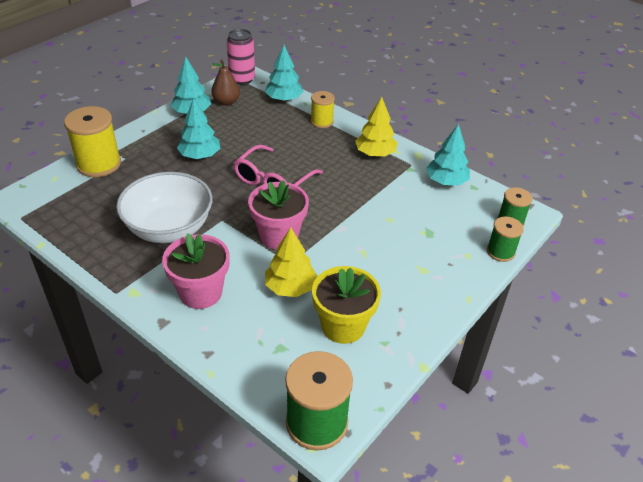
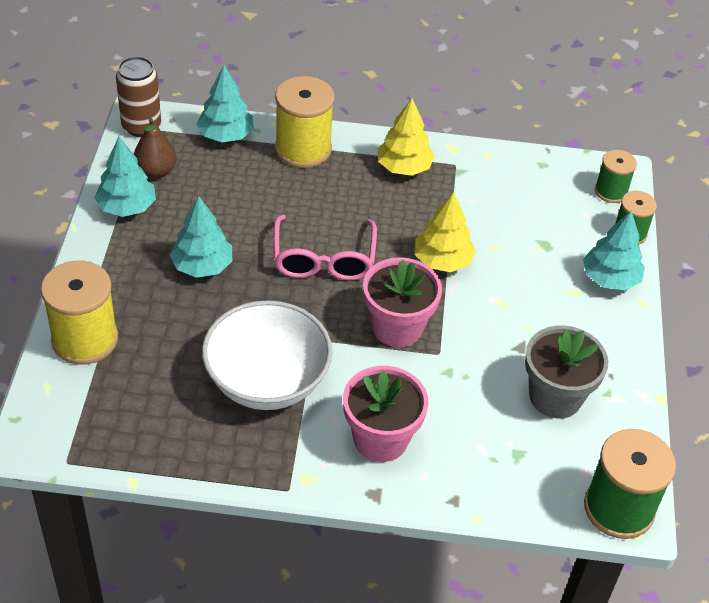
camera: 35 degrees left, 5 degrees up
pink can [227,29,255,85] -> brown can [116,56,161,137]
yellow tree [265,227,318,297] -> yellow tree moved to [415,192,476,272]
yellow spool [310,91,335,128] -> yellow spool [275,76,335,168], size x1.72
yellow flower pot [312,266,381,344] -> grey flower pot [525,326,608,418]
turquoise tree [426,124,470,185] -> turquoise tree moved to [583,210,645,290]

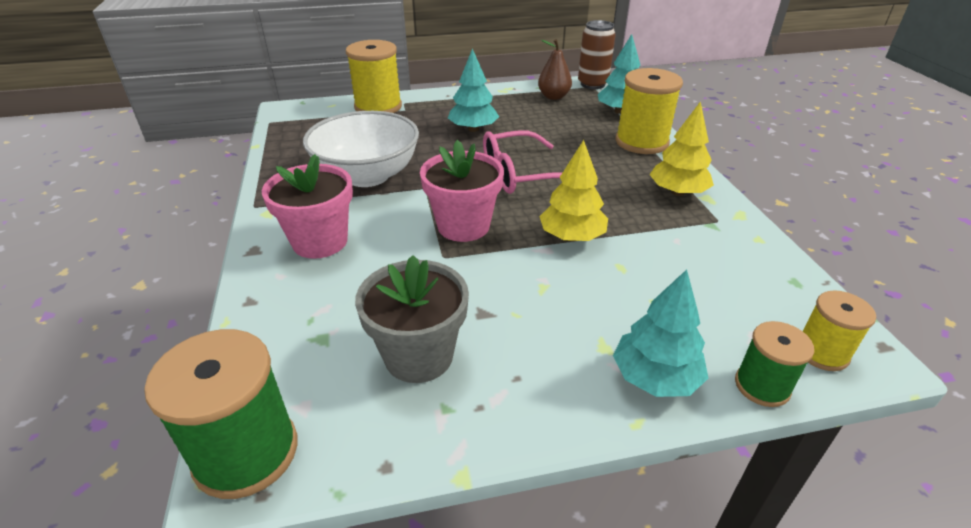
camera: 75 degrees right, 10 degrees down
turquoise tree [95,137,156,217] -> none
green spool [595,150,637,203] -> yellow spool [803,290,876,371]

